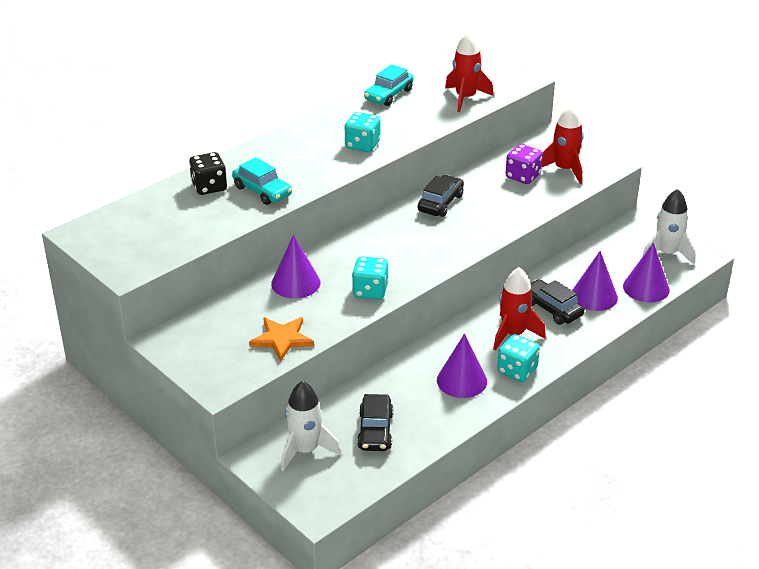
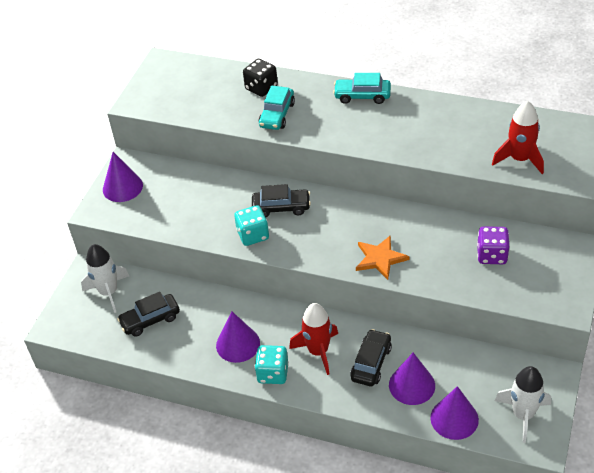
camera: 65 degrees right, 10 degrees up
orange star [249,317,314,362] -> orange star moved to [356,235,410,280]
purple cone [271,234,320,298] -> purple cone moved to [103,152,143,202]
turquoise dice [345,112,380,152] -> none
turquoise car [364,64,413,106] -> turquoise car moved to [333,73,391,104]
black car [418,175,464,217] -> black car moved to [252,184,311,218]
red rocket [542,103,584,184] -> none

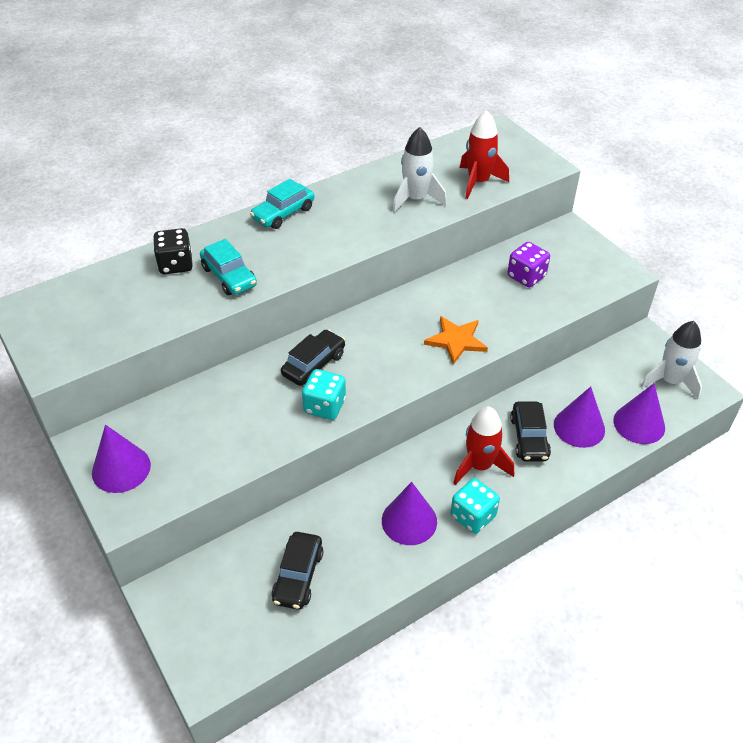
camera: 55 degrees left, 0 degrees up
white rocket [81,244,129,313] -> white rocket moved to [392,127,447,213]
black car [350,329,392,386] -> black car turned 150 degrees counterclockwise [510,401,551,462]

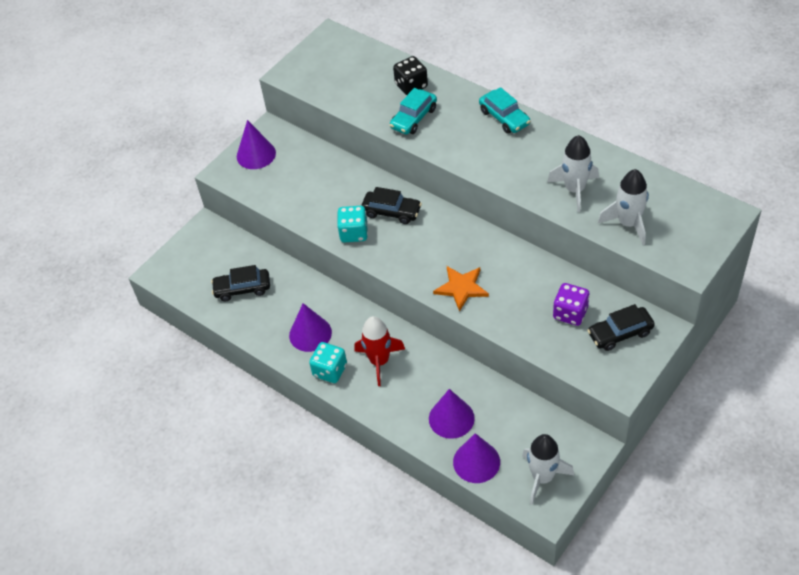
camera: 75 degrees right, 5 degrees up
turquoise car [250,179,314,229] -> turquoise car turned 150 degrees counterclockwise [479,87,531,134]
red rocket [460,110,509,199] -> white rocket [598,169,649,245]
black car [510,401,551,462] -> black car moved to [587,304,655,351]

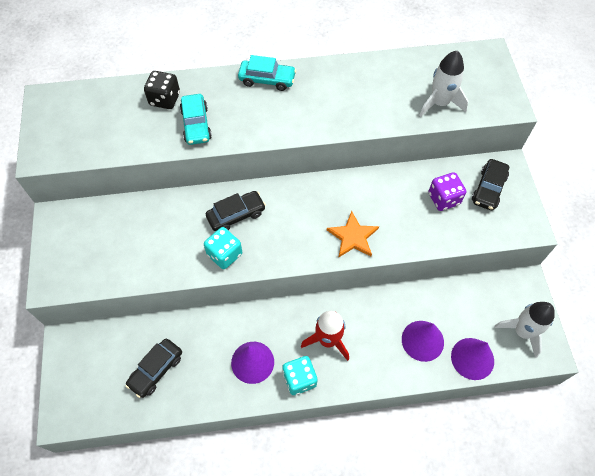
camera: 50 degrees left, 10 degrees up
purple cone [237,120,276,169] -> none
white rocket [547,135,599,212] -> none

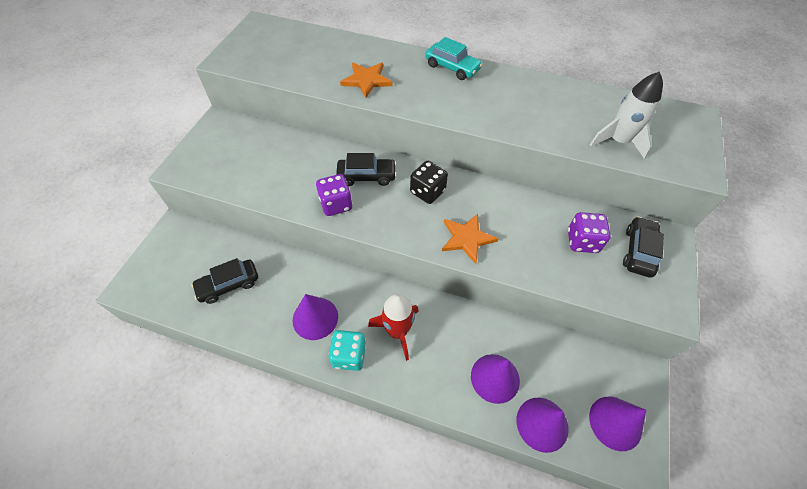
camera: 25 degrees right, 5 degrees down
black dice [144,71,180,109] -> black dice moved to [410,161,448,204]
turquoise car [180,94,212,145] -> orange star [340,63,393,98]
turquoise dice [204,227,242,269] -> purple dice [316,174,352,216]
black car [472,159,509,210] -> black car turned 150 degrees clockwise [623,216,664,278]
white rocket [494,302,555,358] -> purple cone [589,397,646,451]

